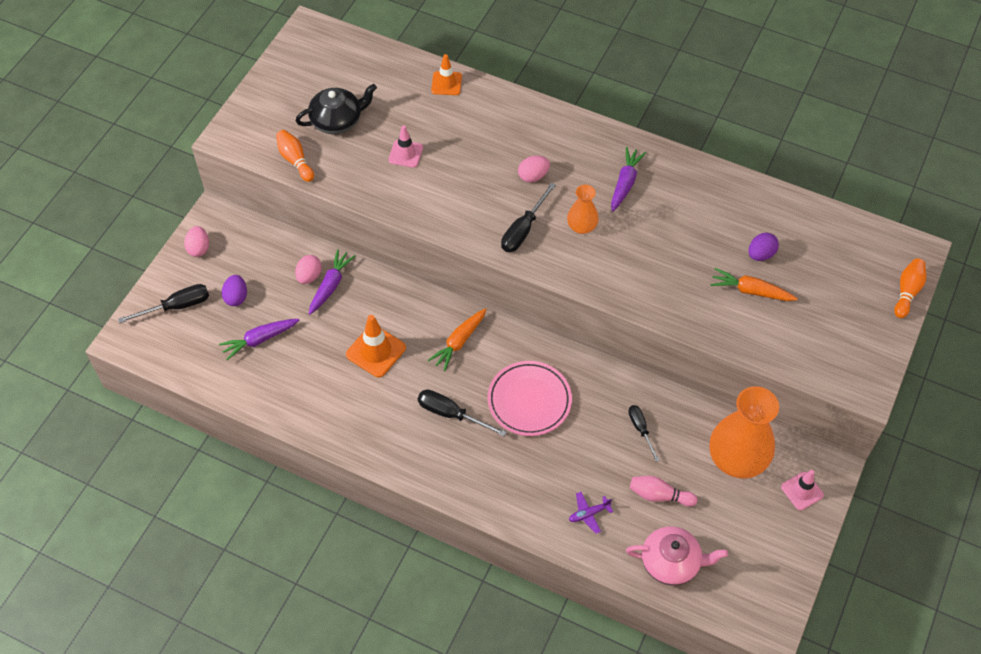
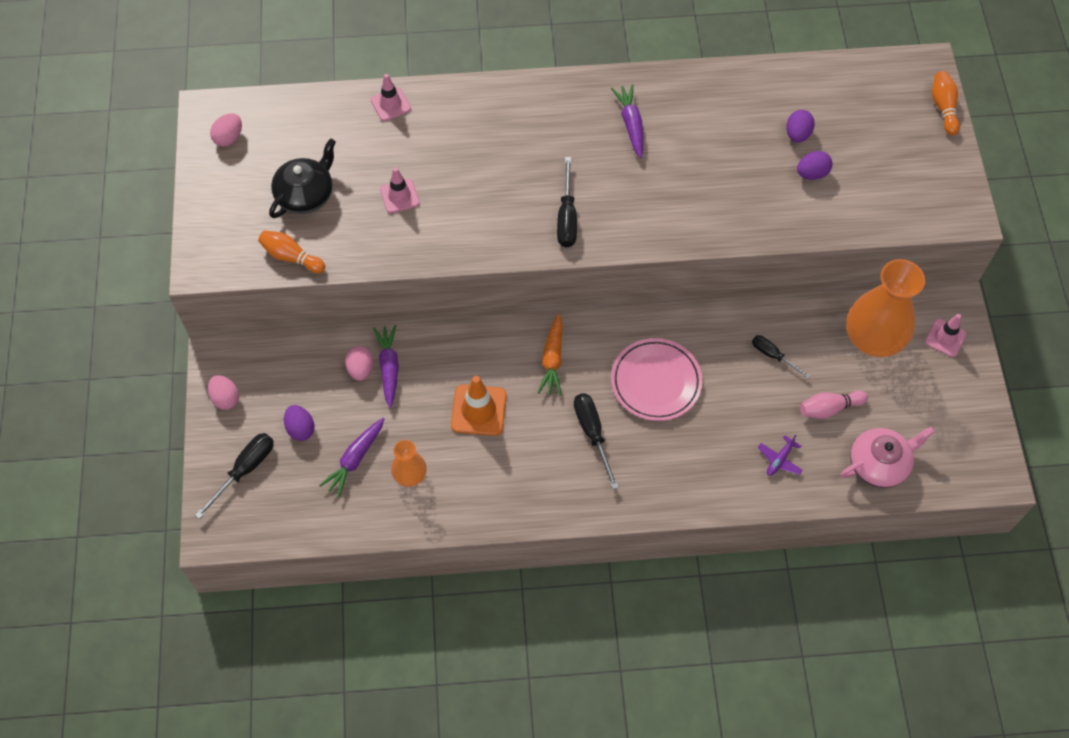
camera: 30 degrees left, 5 degrees up
black screwdriver [418,389,507,437] -> black screwdriver turned 75 degrees clockwise [574,393,619,489]
orange traffic cone [431,54,462,95] -> pink traffic cone [370,74,411,121]
pink egg [518,156,550,182] -> pink egg moved to [210,113,242,147]
orange vase [567,185,599,234] -> orange vase moved to [391,440,427,487]
orange carrot [710,268,798,301] -> purple egg [797,151,833,180]

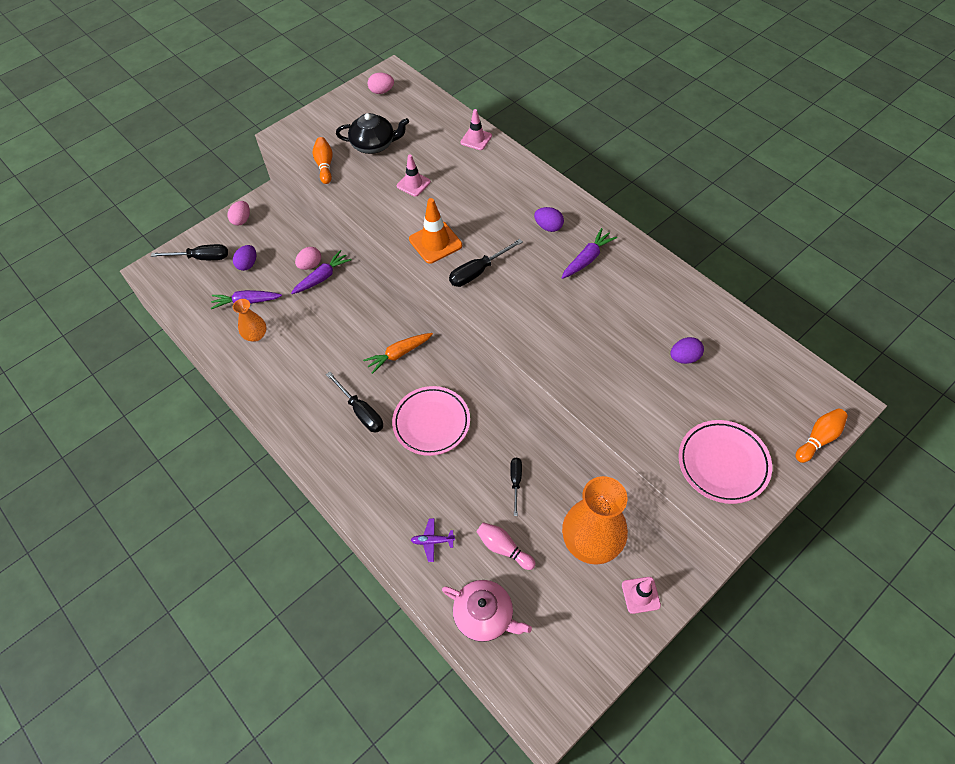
camera: 55 degrees right, 5 degrees down
orange traffic cone [451,376,507,436] -> orange traffic cone moved to [409,198,462,264]
black screwdriver [574,393,619,489] -> black screwdriver turned 105 degrees clockwise [326,372,383,432]
purple egg [797,151,833,180] -> purple egg moved to [534,207,564,232]
none -> pink plate [678,420,772,504]

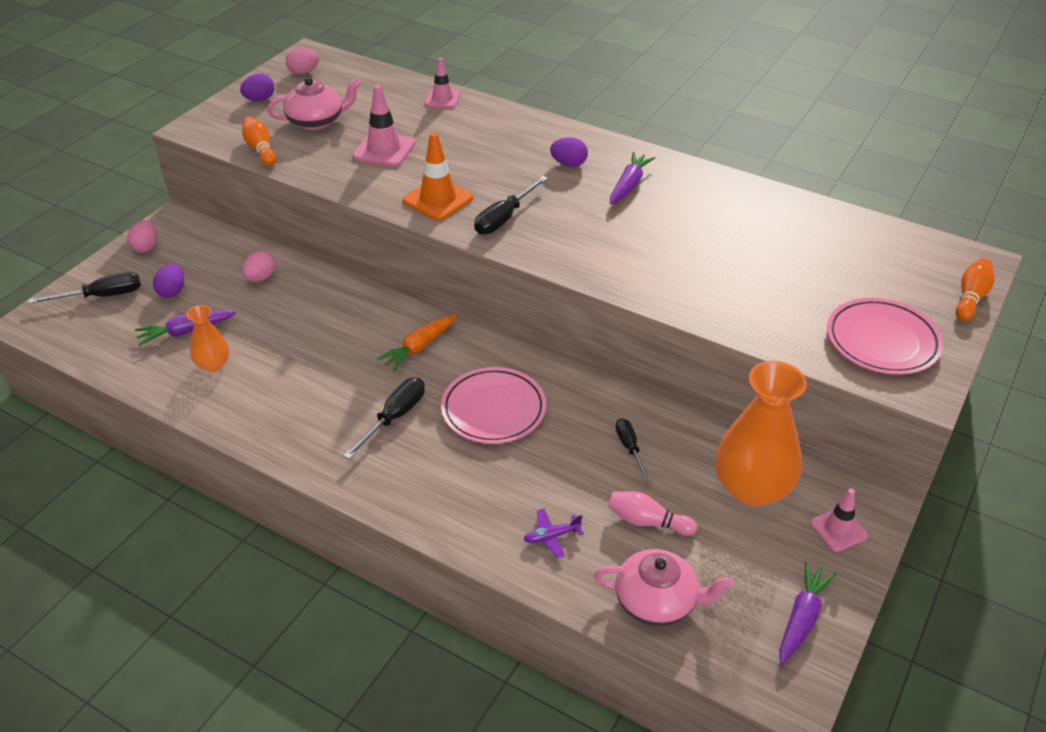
camera: 20 degrees left, 15 degrees down
purple carrot [291,250,352,294] -> purple carrot moved to [779,561,836,664]
black screwdriver [326,372,383,432] -> black screwdriver turned 90 degrees counterclockwise [344,377,425,459]
black teapot [336,113,409,154] -> pink teapot [267,77,361,130]
pink traffic cone [397,155,431,197] -> pink traffic cone [353,84,415,167], size x1.51
purple egg [670,337,704,364] -> purple egg moved to [240,74,274,101]

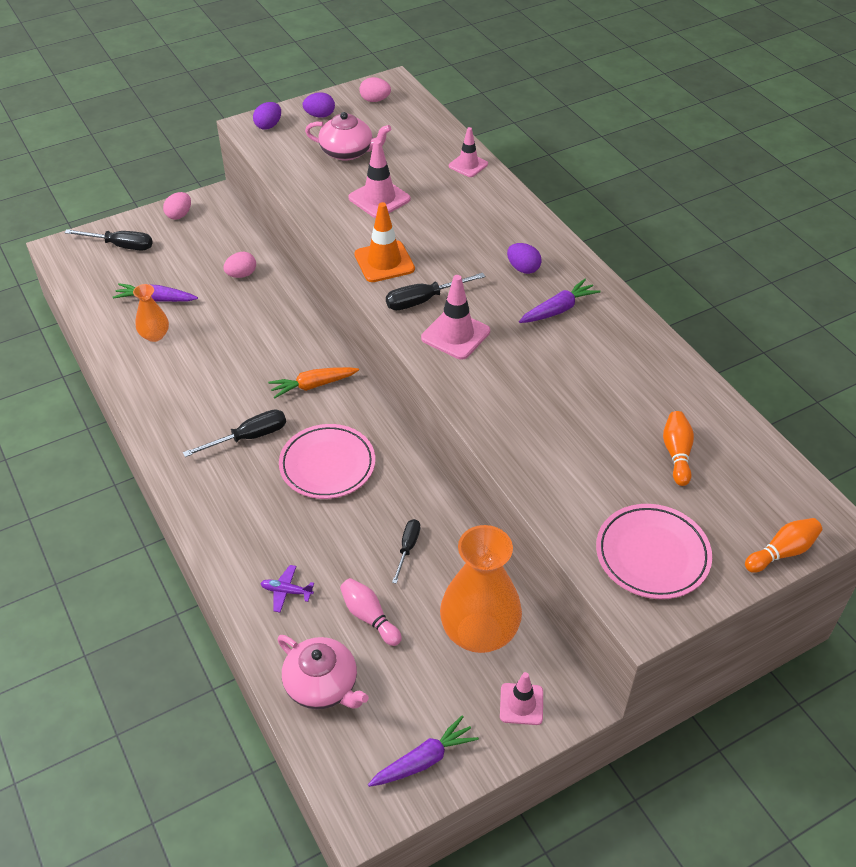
camera: 30 degrees right, 5 degrees up
purple egg [153,264,184,298] -> purple egg moved to [253,102,281,130]
orange bowling pin [242,116,276,166] -> orange bowling pin moved to [663,411,694,486]
none -> pink traffic cone [421,275,490,360]

